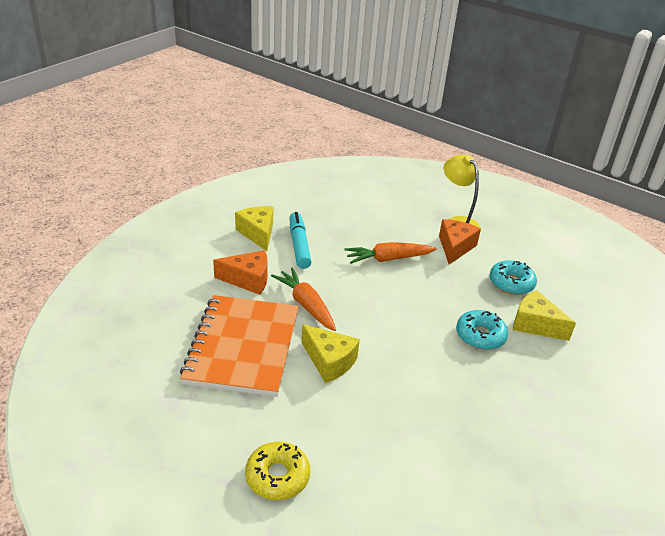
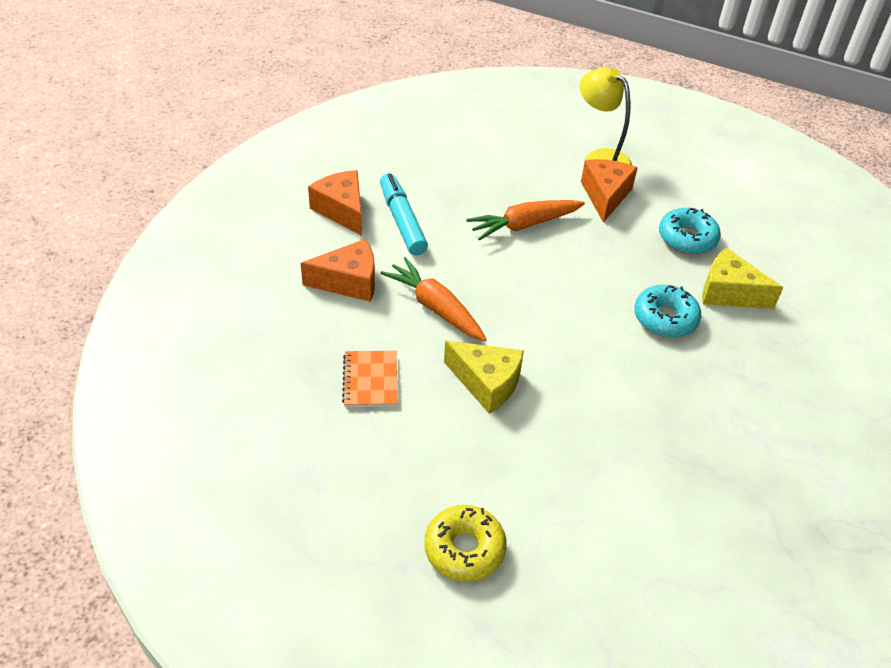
camera: 10 degrees left, 10 degrees up
orange notebook [180,295,299,397] -> orange notebook [342,351,398,407], size x0.43
yellow cheese [235,206,273,251] -> orange cheese [308,170,362,236]

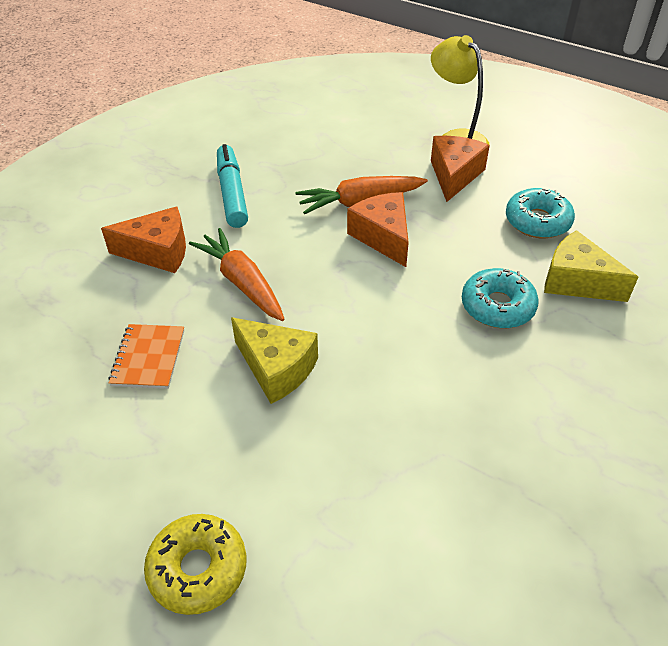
camera: 10 degrees right, 0 degrees up
orange cheese [308,170,362,236] -> orange cheese moved to [347,192,409,267]

